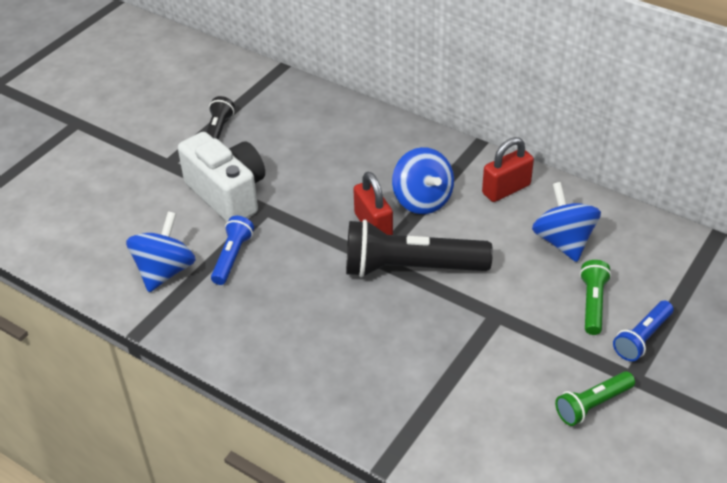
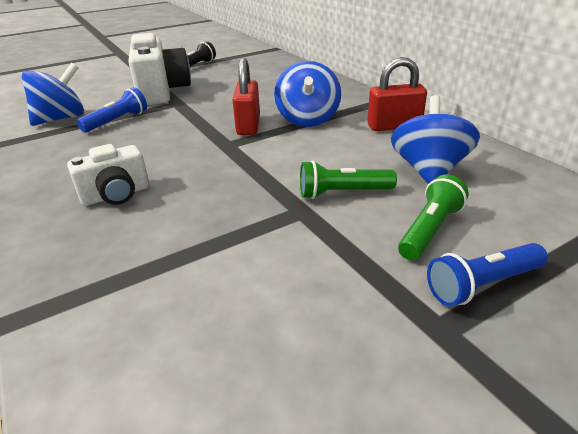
camera: 25 degrees right, 10 degrees down
black flashlight [346,220,493,278] -> none
green flashlight [555,371,635,426] -> green flashlight moved to [300,161,397,199]
none -> white camera [67,144,149,206]

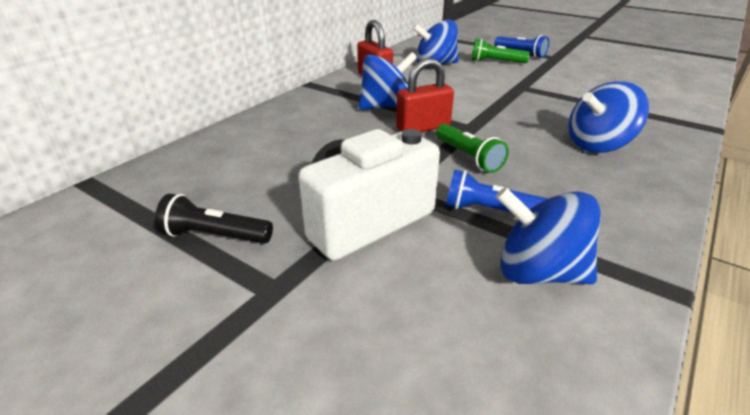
camera: 115 degrees left, 0 degrees up
white camera [67,144,149,206] -> blue spinning top [569,81,649,153]
green flashlight [300,161,397,199] -> green flashlight moved to [436,124,509,173]

